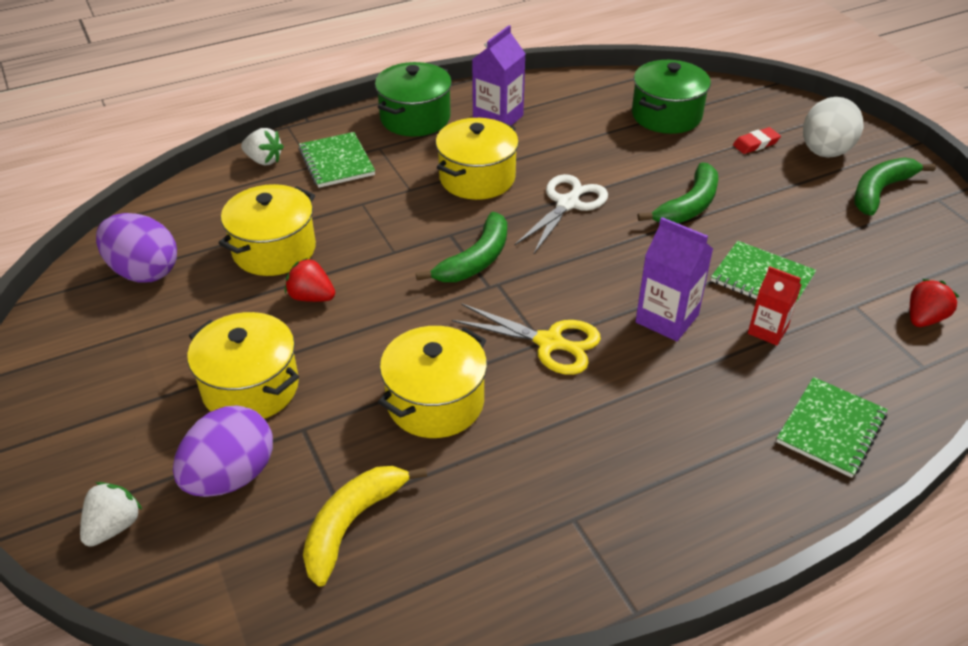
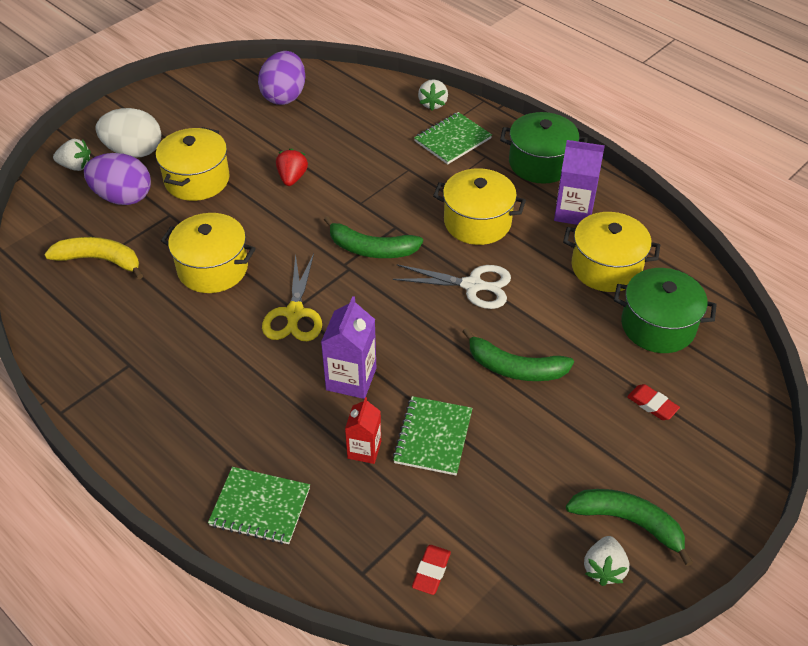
camera: 70 degrees right, 5 degrees up
yellow pot [219,184,316,276] -> yellow pot moved to [563,212,660,292]
white egg [803,97,863,158] -> white egg moved to [96,108,161,158]
red strawberry [910,279,959,327] -> red eraser [412,545,451,595]
none -> white strawberry [584,536,629,586]

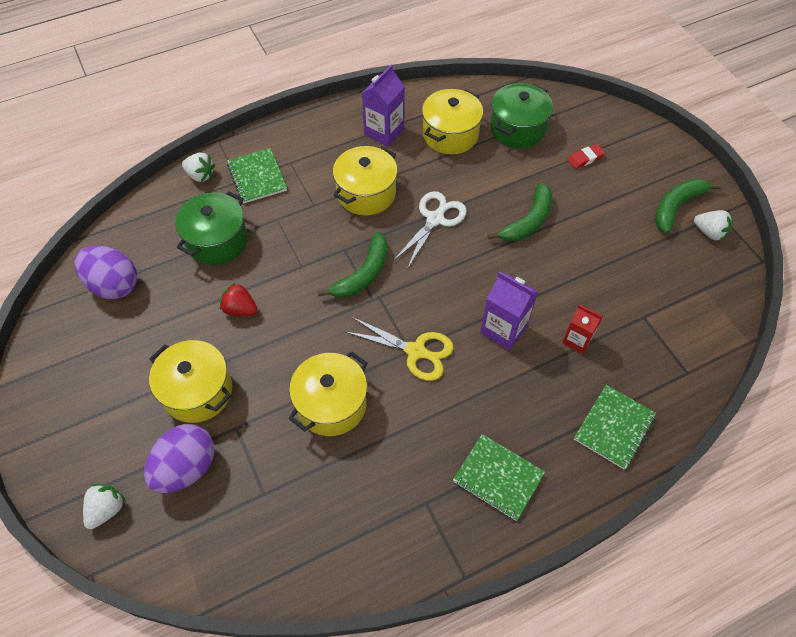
camera: 70 degrees left, 10 degrees up
yellow banana [44,237,143,279] -> none
white egg [96,108,161,158] -> none
green notebook [393,396,473,475] -> green notebook moved to [453,434,545,521]
red eraser [412,545,451,595] -> none
green pot [500,112,588,184] -> green pot moved to [175,191,248,265]

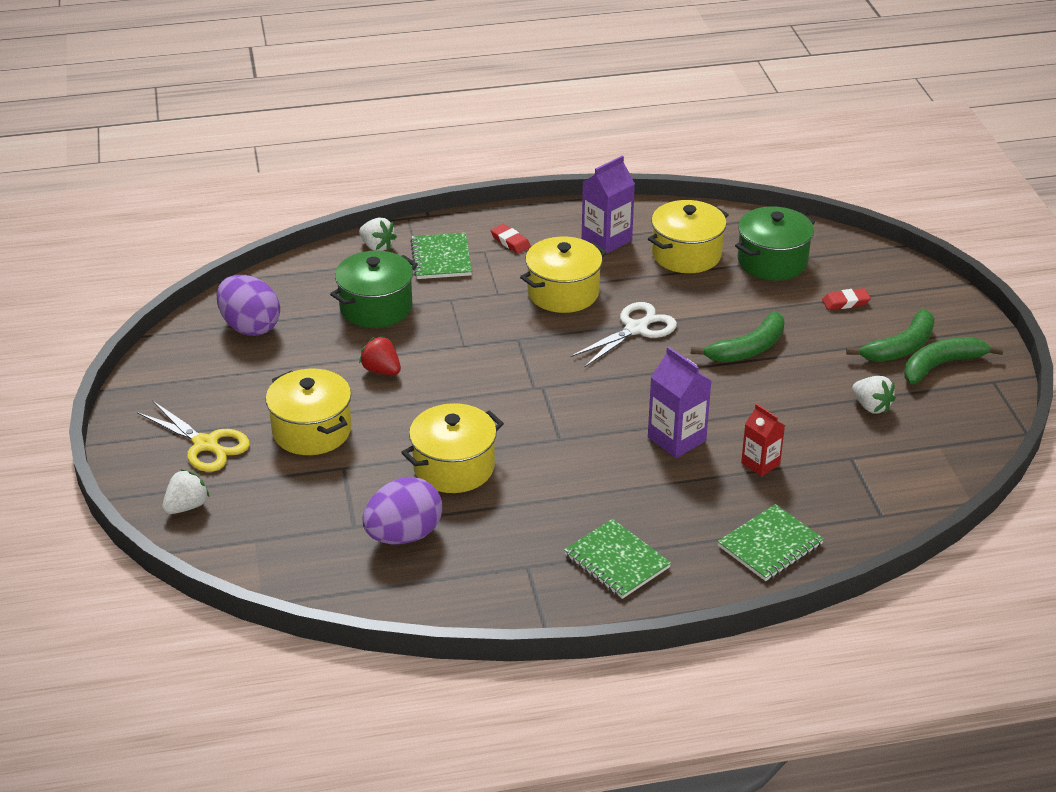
camera: 15 degrees right, 20 degrees down
purple egg [144,424,214,493] -> purple egg moved to [362,477,443,544]
green banana [318,232,388,298] -> green banana moved to [846,309,935,362]
yellow scissors [344,317,454,381] -> yellow scissors moved to [137,401,250,472]
white strawberry [694,210,732,241] -> white strawberry moved to [852,376,896,414]
none -> red eraser [490,224,531,254]

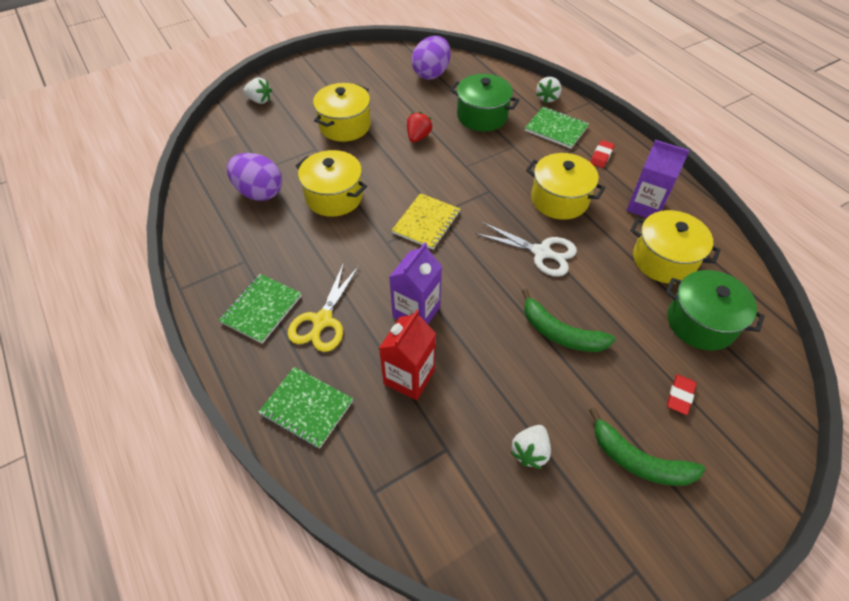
camera: 70 degrees right, 15 degrees up
yellow scissors [137,401,250,472] -> yellow scissors moved to [288,263,359,352]
green notebook [410,233,472,279] -> green notebook turned 60 degrees clockwise [525,107,589,149]
red carton [741,404,785,477] -> red carton [379,309,436,400], size x1.53
red eraser [822,288,871,310] -> red eraser turned 60 degrees clockwise [667,374,697,415]
green banana [904,337,1004,385] -> none
none -> yellow notebook [392,193,460,250]

